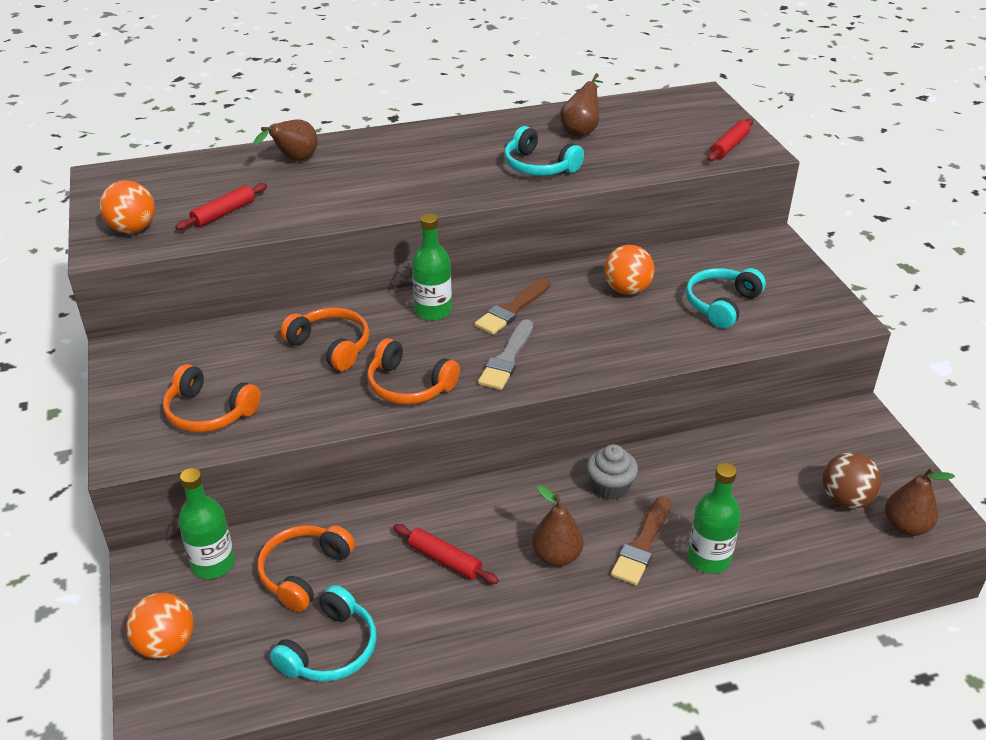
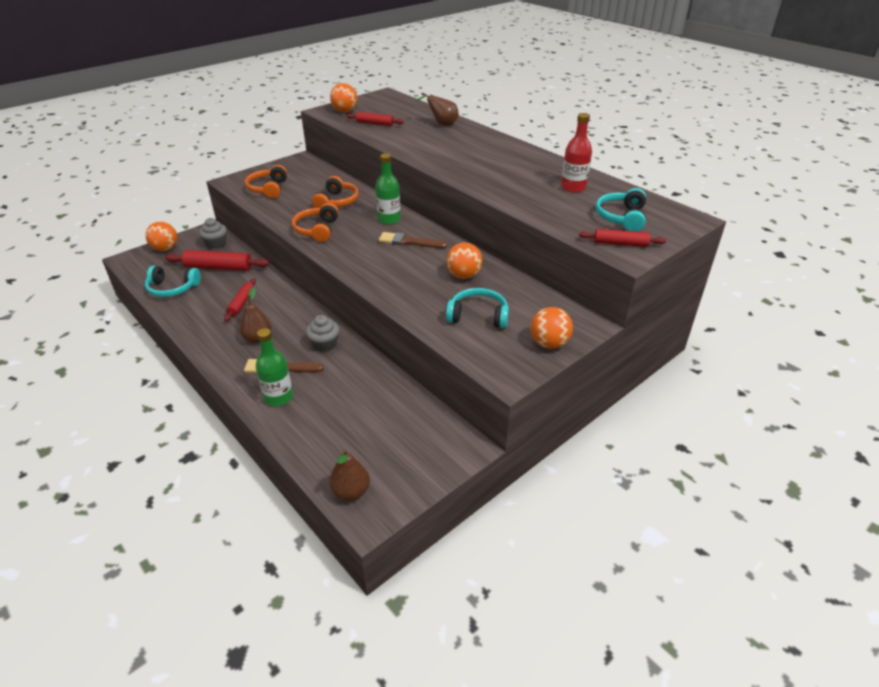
camera: 65 degrees right, 0 degrees up
green bottle [178,468,235,579] -> grey cupcake [199,218,227,249]
orange headphones [257,525,355,612] -> red rolling pin [165,250,269,271]
grey brush [478,319,533,390] -> none
turquoise headphones [504,126,584,176] -> turquoise headphones moved to [596,188,646,232]
brown pear [560,73,603,137] -> red bottle [561,113,592,193]
brown ball [822,452,882,509] -> none
none -> orange ball [530,307,573,349]

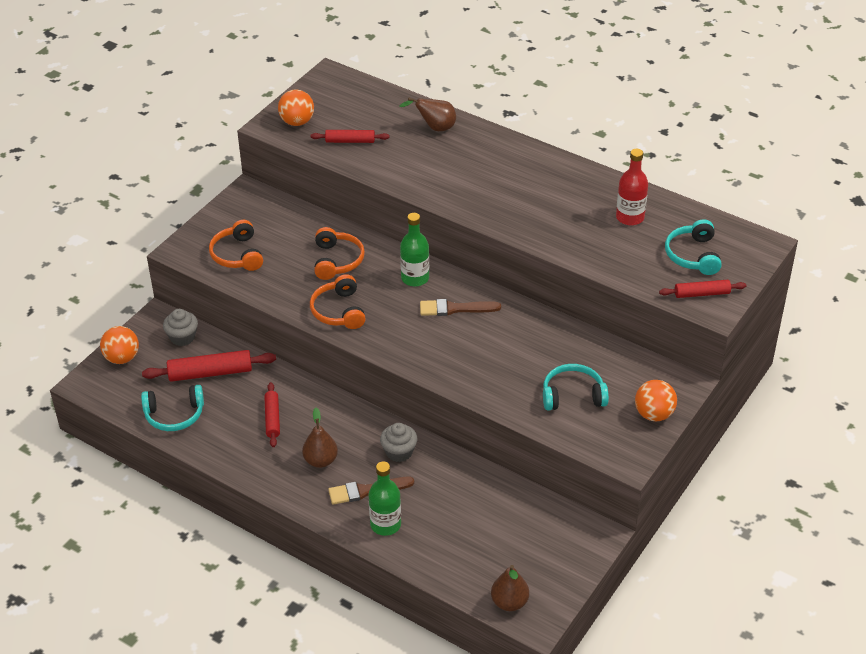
camera: 15 degrees left, 5 degrees up
orange ball [446,242,483,279] -> none

